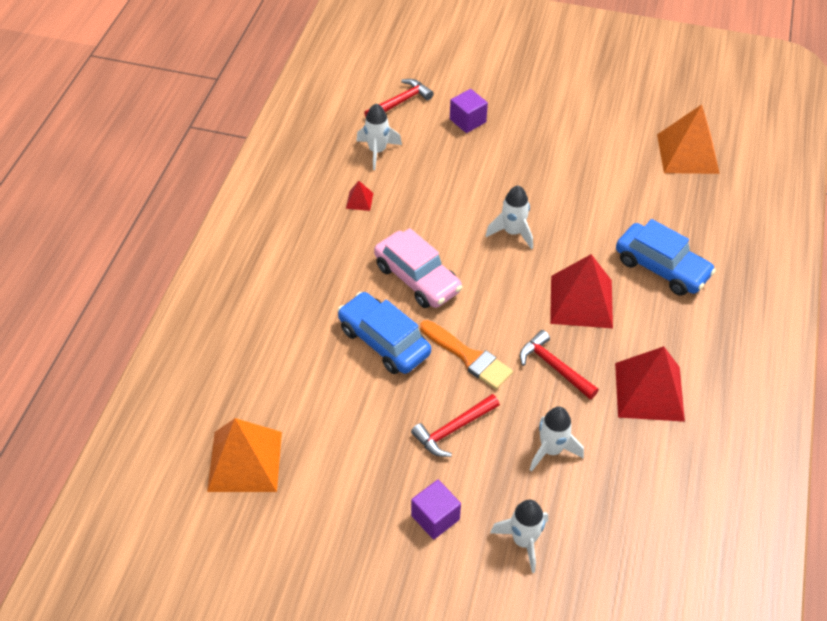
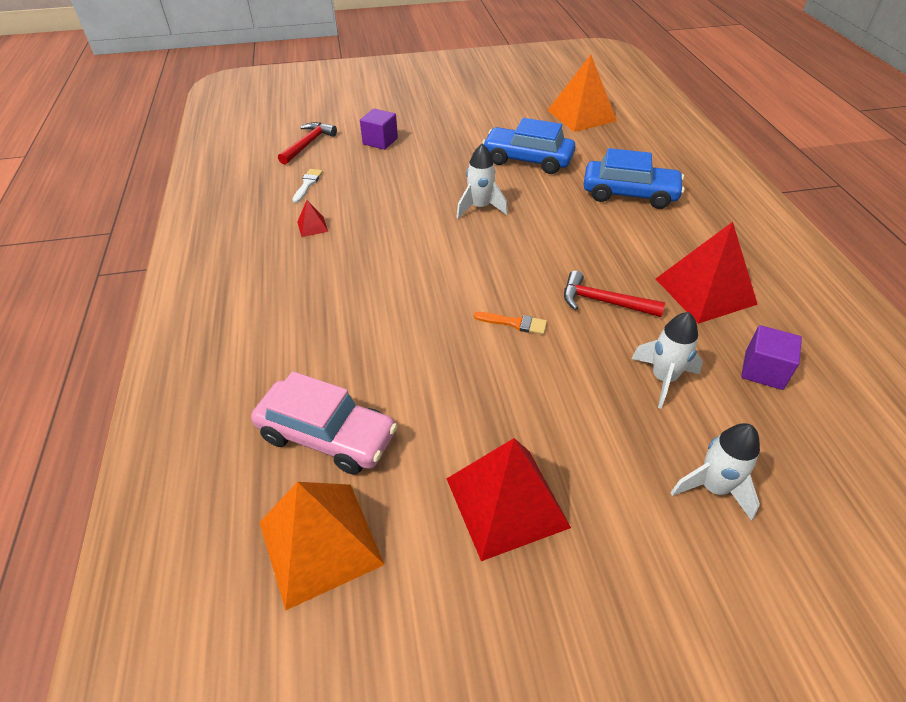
camera: 25 degrees left, 5 degrees down
blue car [337,292,431,374] -> blue car moved to [482,118,576,174]
white rocket [356,103,402,170] -> white brush [292,169,323,203]
pink car [374,228,462,308] -> pink car moved to [251,371,397,475]
red hammer [411,394,500,457] -> none
purple cube [411,480,461,540] -> purple cube moved to [741,325,802,390]
orange brush [420,320,513,389] -> orange brush [474,312,547,334], size x0.58
red pyramid [550,254,613,328] -> red pyramid moved to [446,438,571,561]

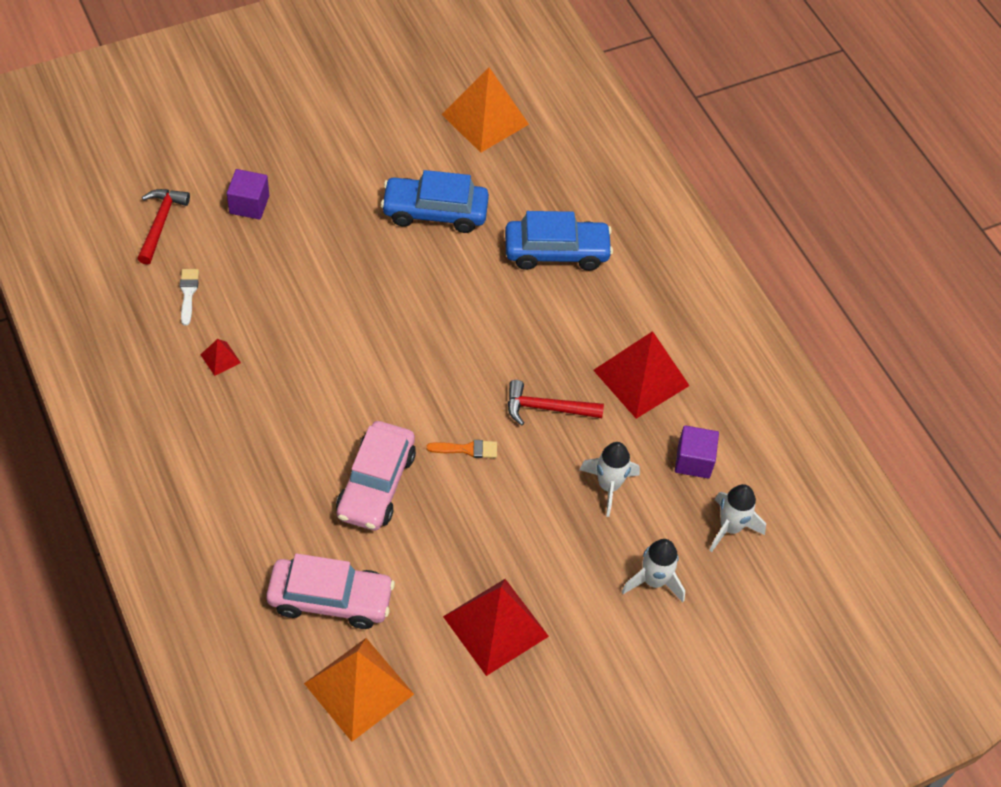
camera: 20 degrees left, 10 degrees up
white rocket [456,144,508,218] -> white rocket moved to [709,484,766,552]
none -> pink car [336,421,416,530]

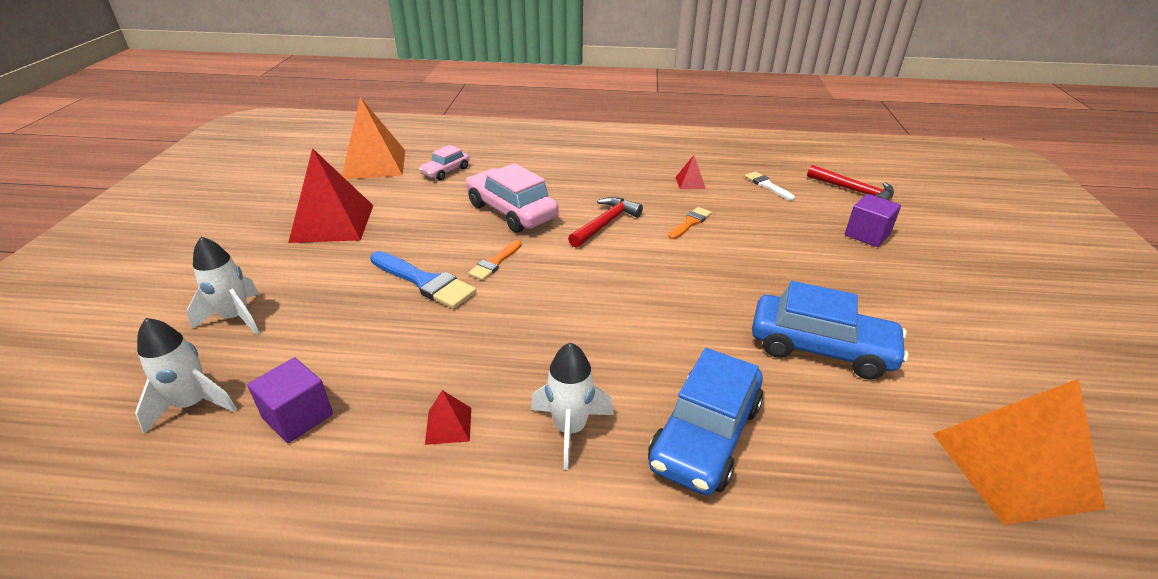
camera: 125 degrees right, 20 degrees down
white brush [180,269,199,326] -> white brush turned 150 degrees counterclockwise [745,171,795,201]
pink car [266,553,395,629] -> pink car [419,145,470,180], size x0.55
blue car [381,170,489,233] -> blue car turned 75 degrees clockwise [752,281,909,380]
red hammer [508,380,604,425] -> red hammer moved to [568,197,643,248]
white rocket [579,442,640,517] -> white rocket moved to [531,342,614,470]
red pyramid [593,331,690,419] -> red pyramid [425,390,471,445], size x0.43
none -> blue brush [370,251,476,309]
none -> orange brush [668,207,712,239]

